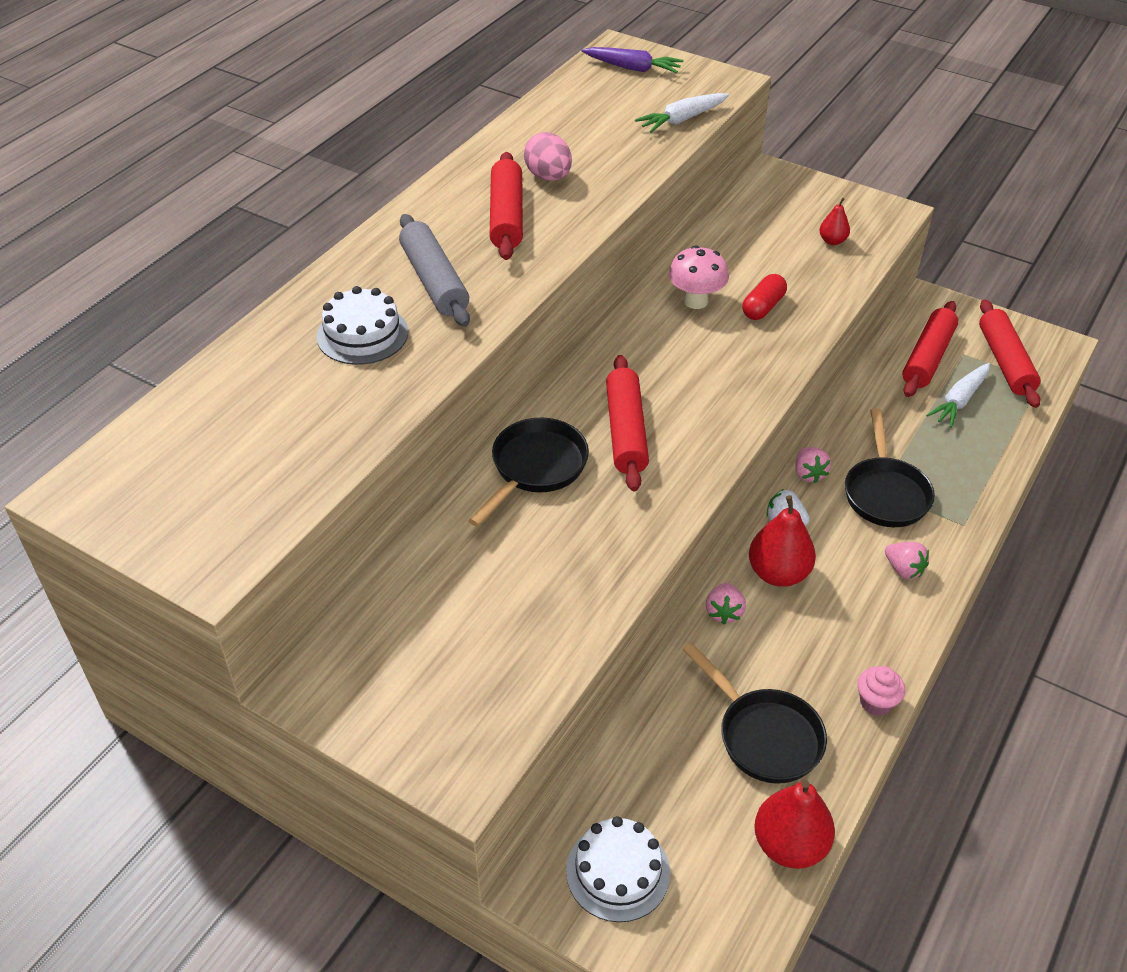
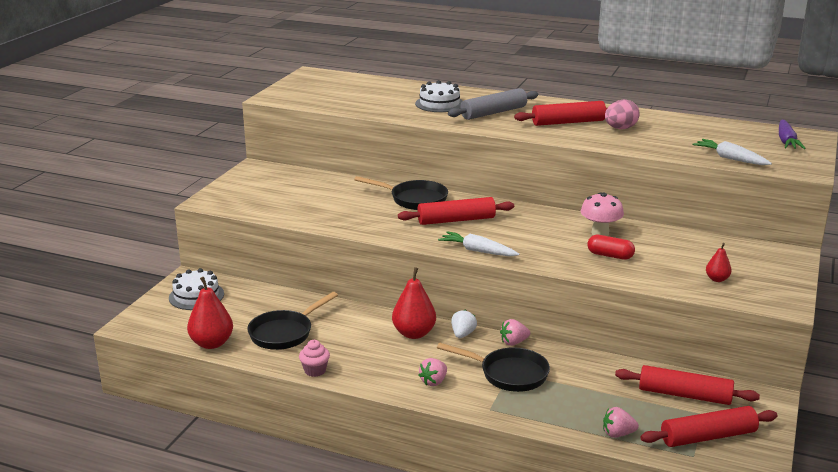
camera: 80 degrees right, 20 degrees down
pink strawberry [706,583,746,625] -> pink strawberry moved to [603,407,639,438]
black pan [845,408,935,527] -> black pan turned 150 degrees counterclockwise [437,343,550,392]
white carrot [926,363,990,428] -> white carrot moved to [438,231,519,256]

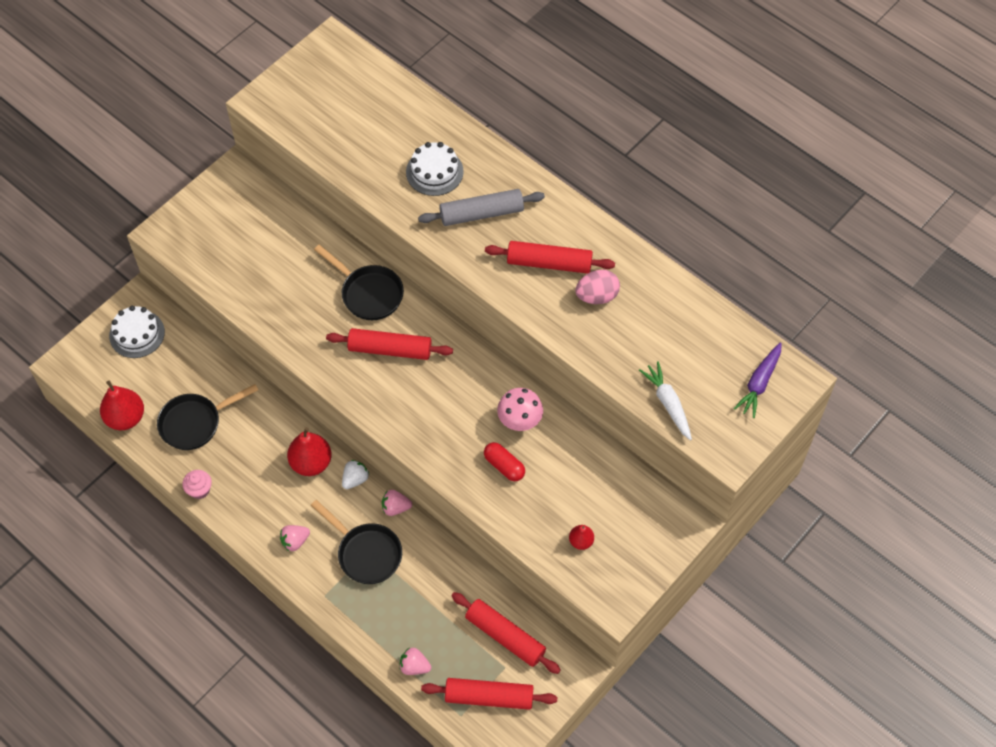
camera: 20 degrees right, 35 degrees up
white carrot [438,231,519,256] -> none

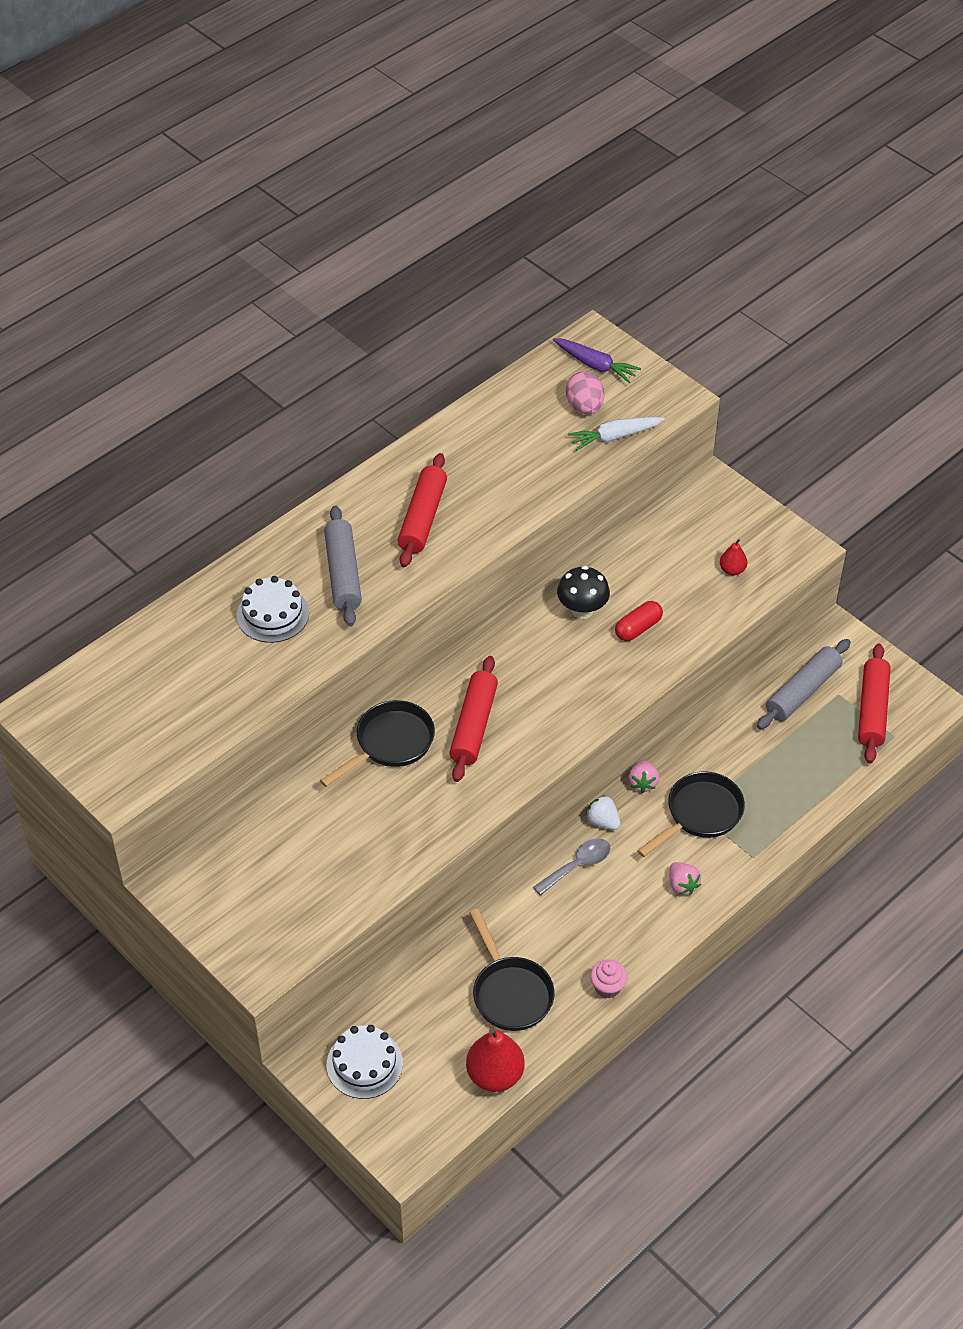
camera: 85 degrees left, 10 degrees down
red pear [287,427,332,476] -> grey spoon [533,838,610,896]
pink strawberry [399,648,431,675] -> none
red rolling pin [452,592,561,674] -> grey rolling pin [757,639,851,729]
pink mushroom [497,388,543,431] -> black mushroom [557,566,610,619]
pink egg [575,270,620,304] -> pink egg moved to [566,371,604,415]

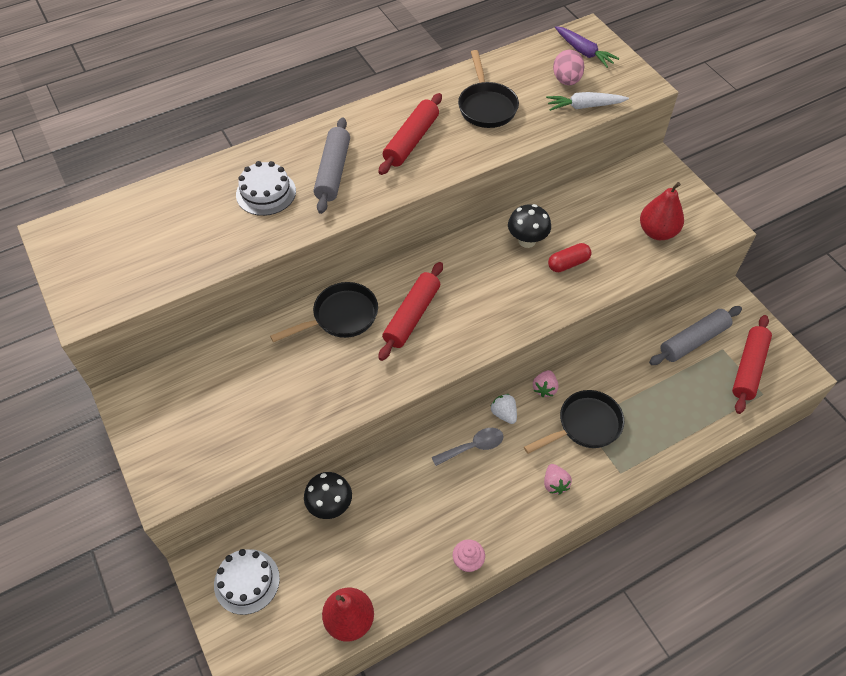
camera: 15 degrees right, 5 degrees up
black pan [469,909,555,1031] -> black pan moved to [458,50,519,128]
red pear [720,539,747,575] -> red pear [640,182,684,240], size x1.86
none -> black mushroom [304,472,352,519]

